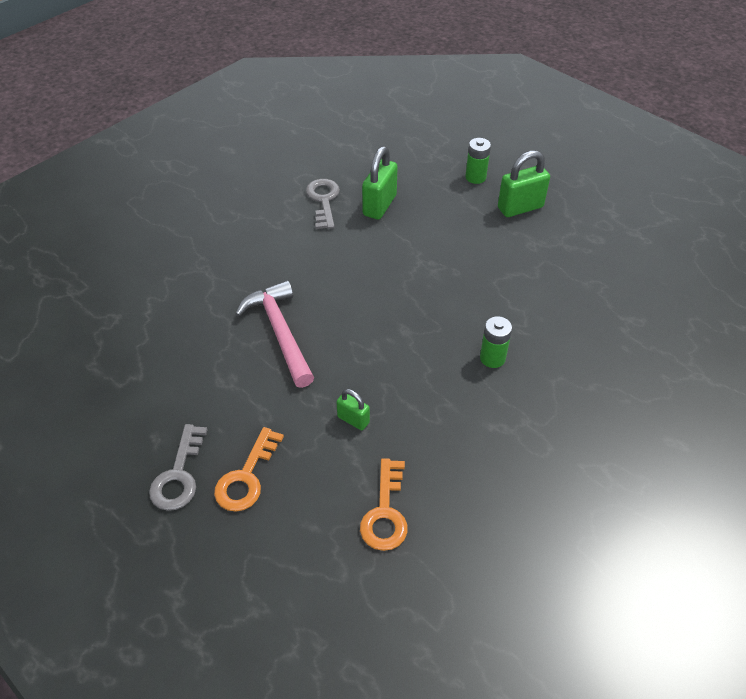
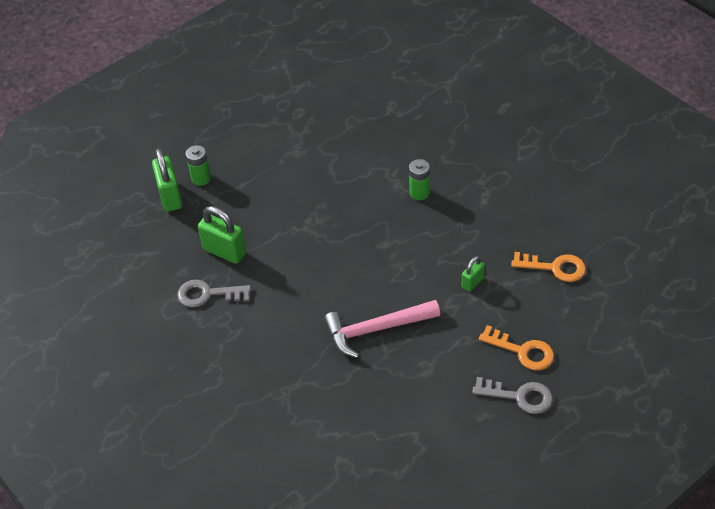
camera: 80 degrees left, 0 degrees up
green padlock [498,150,550,217] -> green padlock moved to [152,148,182,212]

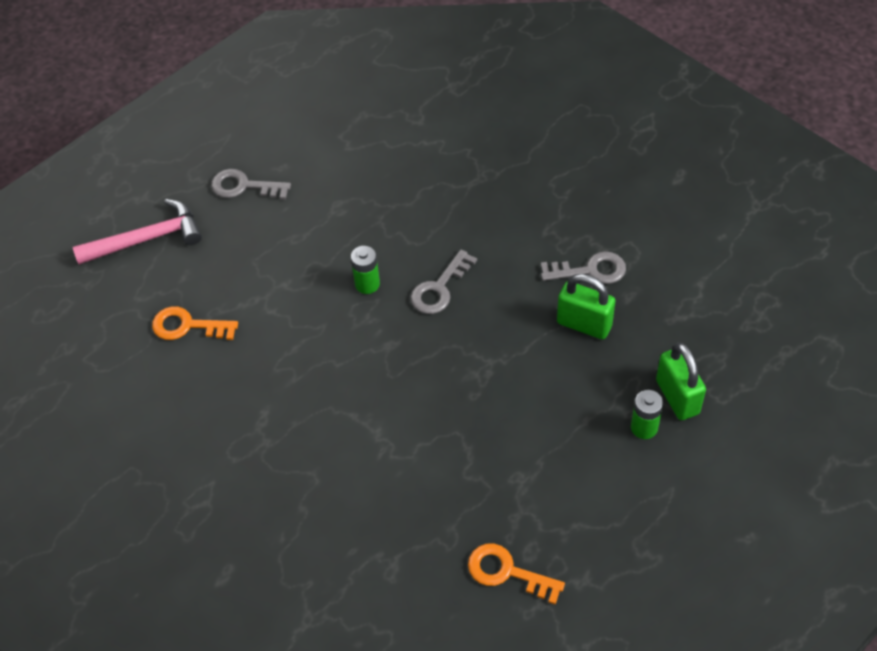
camera: 175 degrees right, 5 degrees up
pink hammer [324,300,440,358] -> pink hammer moved to [73,199,202,265]
green battery [409,159,430,200] -> green battery moved to [351,246,380,294]
green padlock [462,256,485,292] -> none
orange key [479,325,554,370] -> orange key moved to [468,543,565,605]
none -> grey key [410,249,477,314]

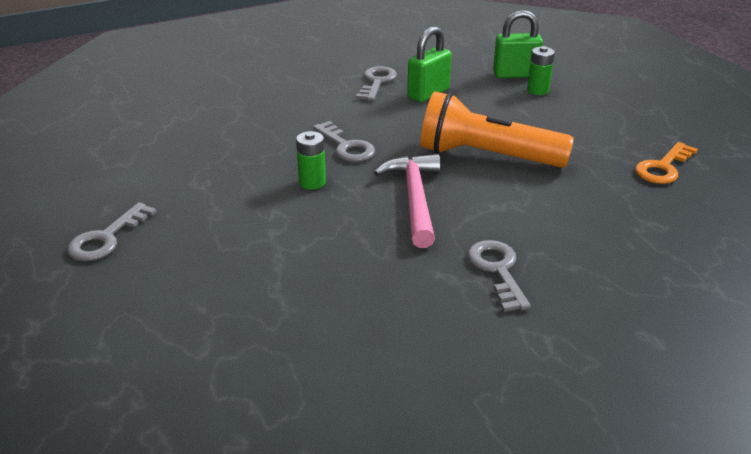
camera: 75 degrees left, 20 degrees down
pink hammer [73,199,202,265] -> pink hammer moved to [374,154,440,248]
orange key [152,306,238,340] -> none
none -> orange flashlight [420,91,574,168]
none -> grey key [468,240,531,312]

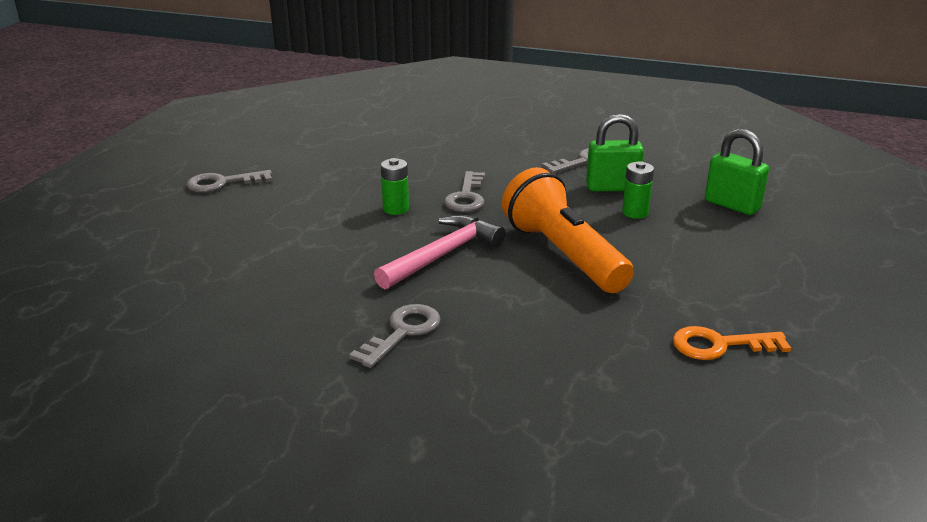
camera: 45 degrees right, 5 degrees down
green battery [527,46,555,95] -> green battery moved to [622,161,654,219]

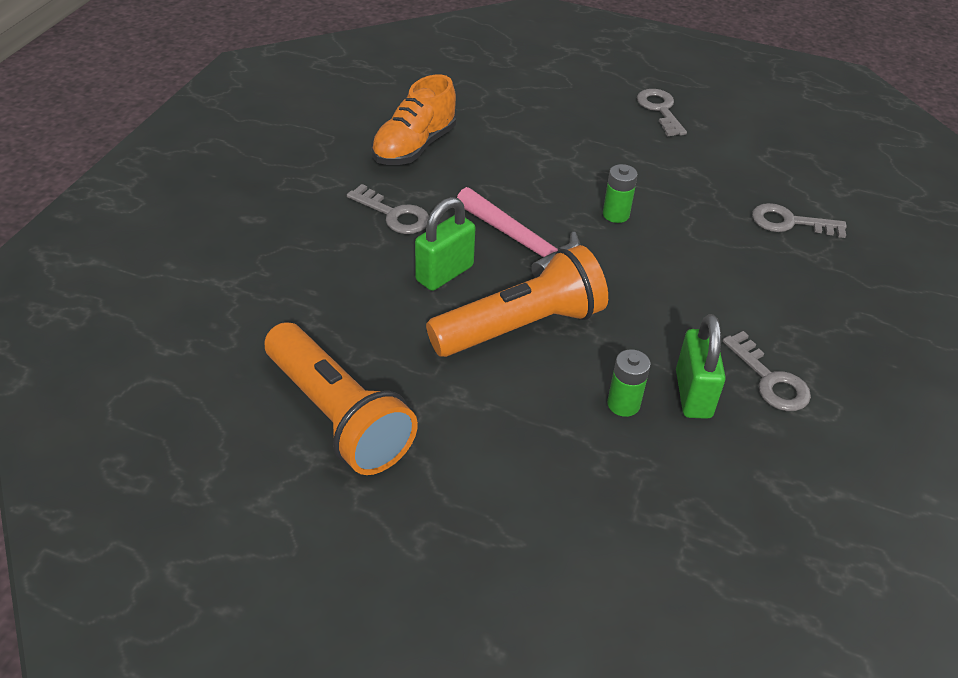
camera: 90 degrees right, 15 degrees up
grey key [444,171,485,212] -> grey key moved to [752,203,847,238]
orange key [673,326,791,360] -> orange flashlight [264,322,418,475]
green padlock [705,129,769,215] -> green padlock moved to [415,197,475,291]
none -> orange shoe [371,74,456,165]

